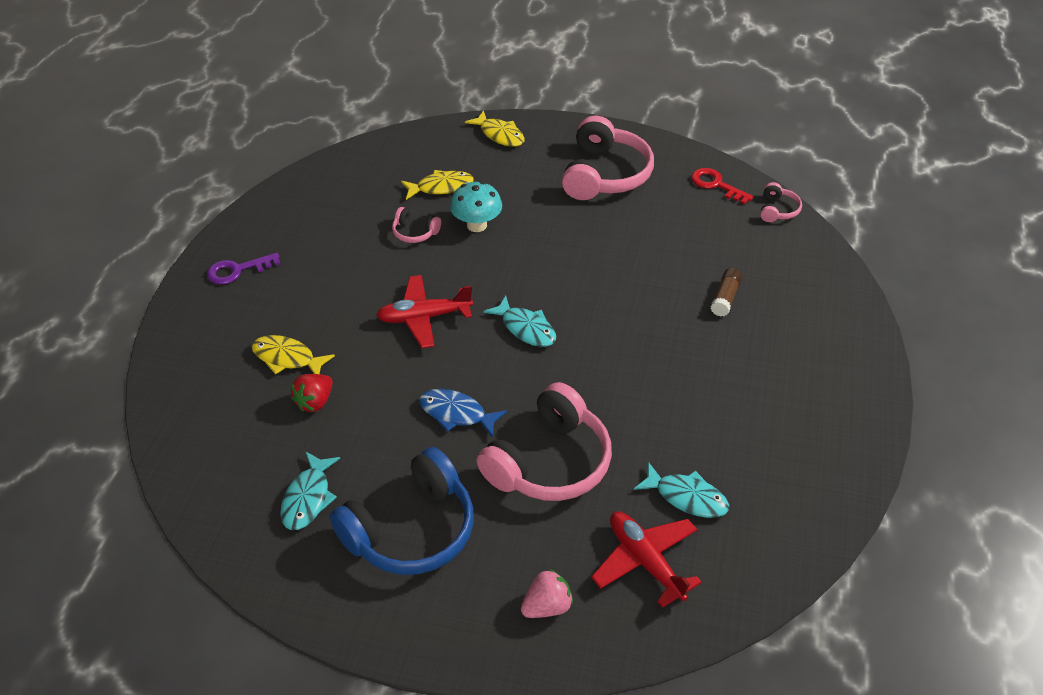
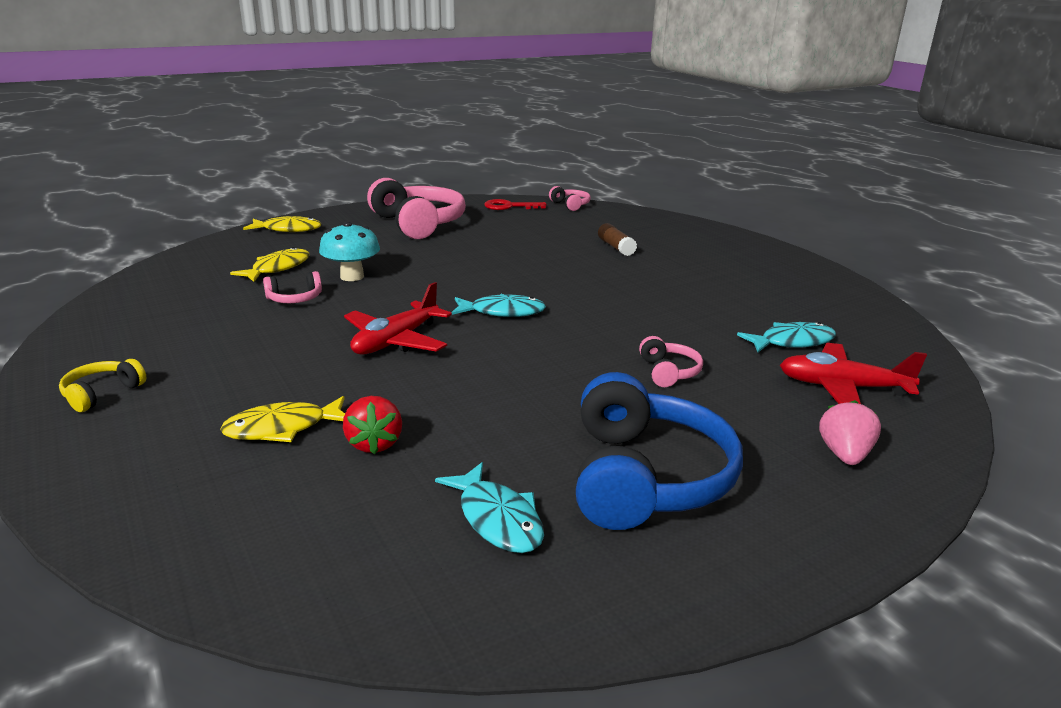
camera: 45 degrees left, 20 degrees down
purple key [207,253,281,285] -> yellow headphones [59,359,146,412]
blue fish [419,389,507,437] -> none
pink headphones [477,382,612,501] -> pink headphones [639,336,703,387], size x0.45

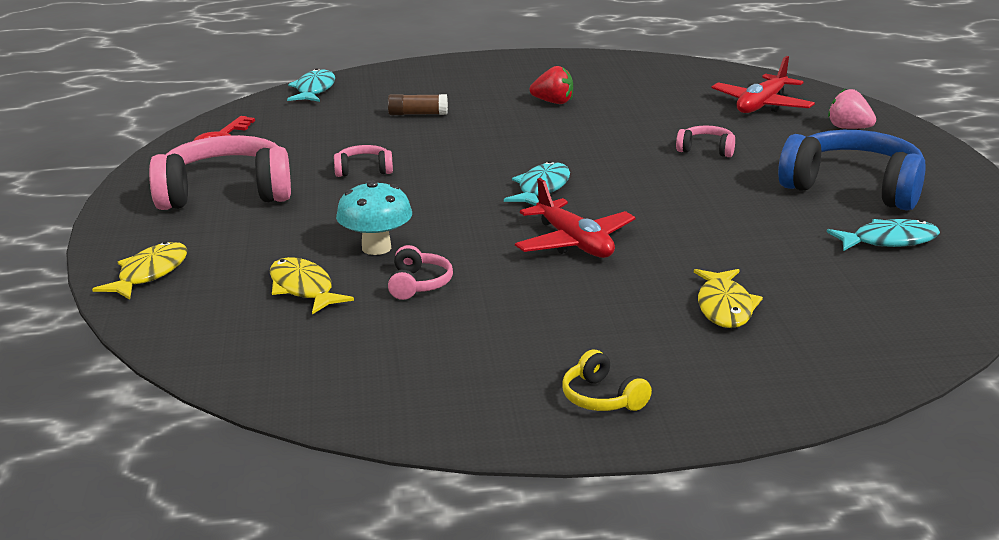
camera: 65 degrees left, 0 degrees up
red strawberry [343,396,402,454] -> red strawberry moved to [530,66,573,104]
pink headphones [549,186,591,211] -> pink headphones moved to [334,145,393,177]
turquoise fish [737,322,836,352] -> turquoise fish moved to [287,68,335,102]

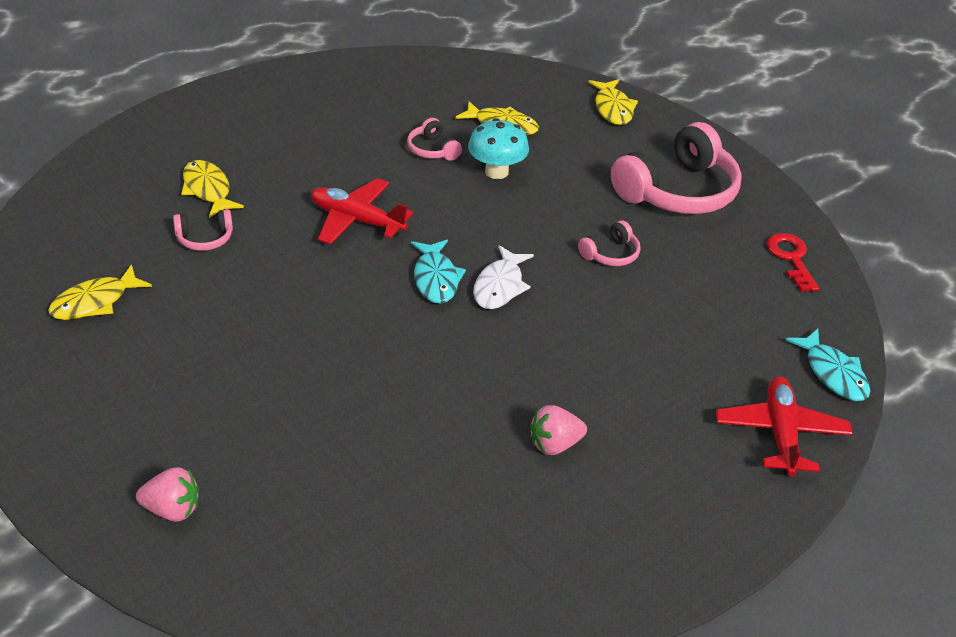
camera: 145 degrees right, 15 degrees up
brown glue stick [388,94,448,115] -> none
red strawberry [530,66,573,104] -> pink strawberry [530,405,587,455]
yellow headphones [562,350,652,411] -> none
pink headphones [676,125,735,157] -> pink headphones moved to [173,209,233,251]
red plane [711,56,815,113] -> red plane moved to [716,376,852,476]
blue headphones [778,130,926,210] -> none
turquoise fish [827,219,940,251] -> yellow fish [48,264,152,320]
none -> white fish [473,245,534,309]

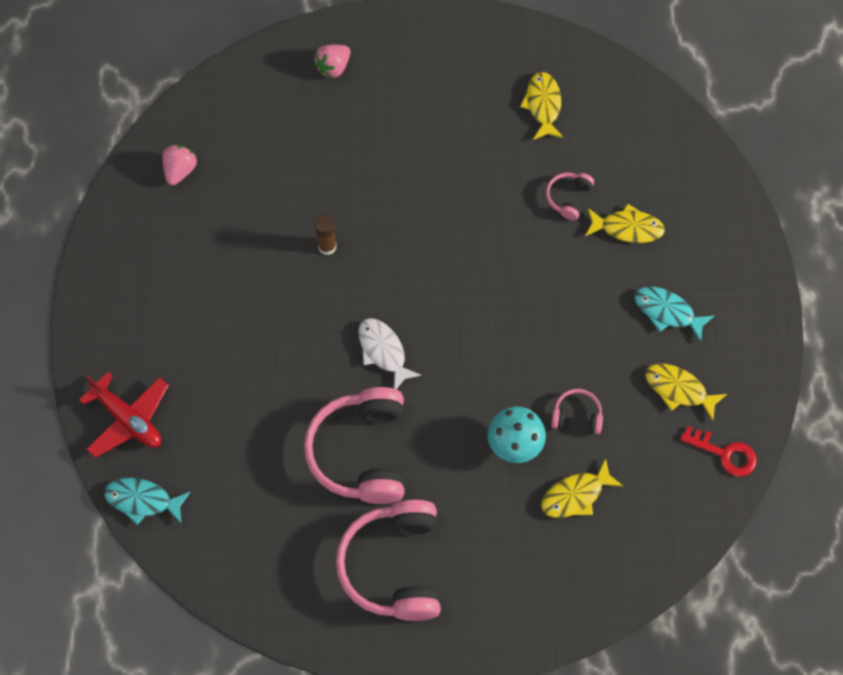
camera: 130 degrees right, 25 degrees up
red plane [311,178,413,245] -> none
turquoise fish [411,240,466,304] -> turquoise fish moved to [634,287,714,342]
pink strawberry [530,405,587,455] -> pink strawberry moved to [162,145,197,185]
pink headphones [578,220,641,266] -> pink headphones [304,387,404,504], size x2.21
yellow fish [588,79,638,125] -> yellow fish moved to [645,364,727,421]
red key [766,233,819,292] -> red key moved to [680,426,757,477]
none -> brown glue stick [315,215,336,255]

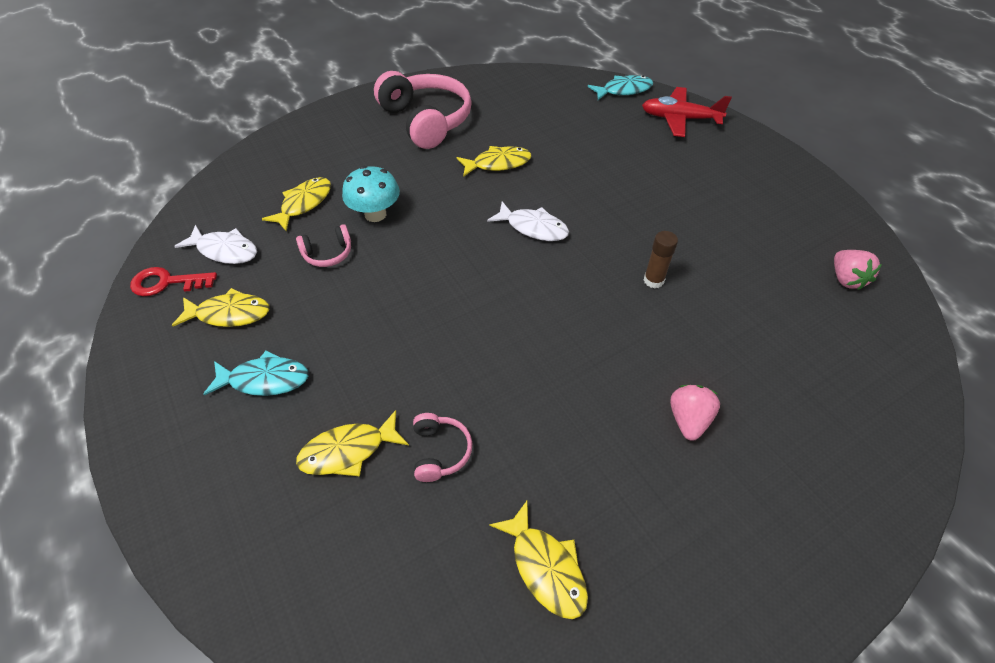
camera: 150 degrees right, 15 degrees down
pink headphones [304,387,404,504] -> yellow fish [457,146,531,177]
pink strawberry [314,45,350,78] -> pink strawberry moved to [670,385,720,441]
none -> white fish [174,225,257,264]

